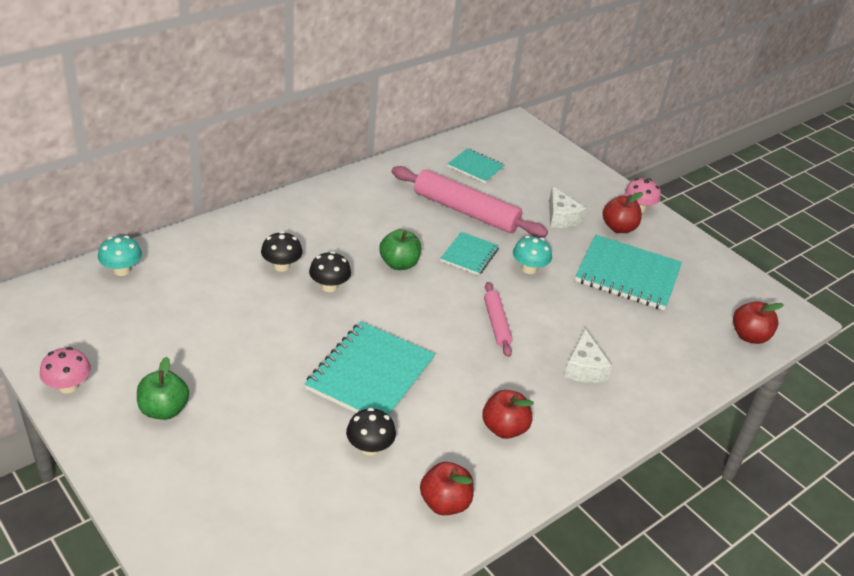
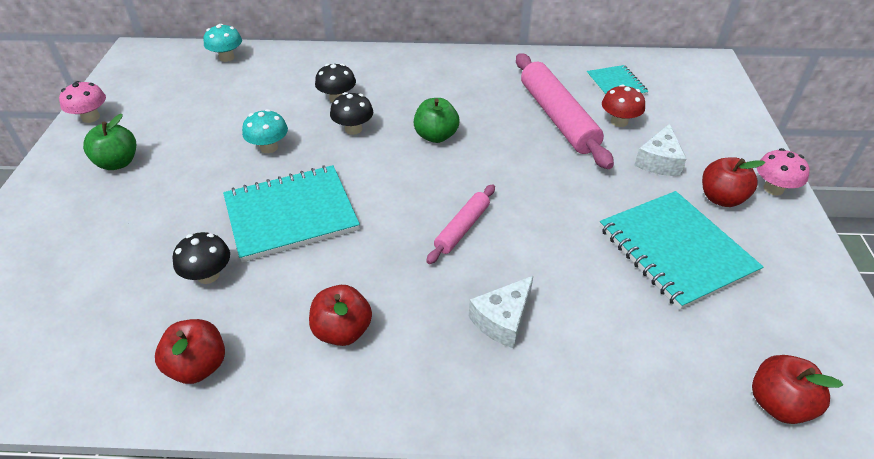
camera: 45 degrees right, 5 degrees up
turquoise notebook [440,232,499,275] -> none
turquoise mushroom [513,236,552,274] -> turquoise mushroom moved to [242,109,288,153]
none -> red mushroom [602,85,645,127]

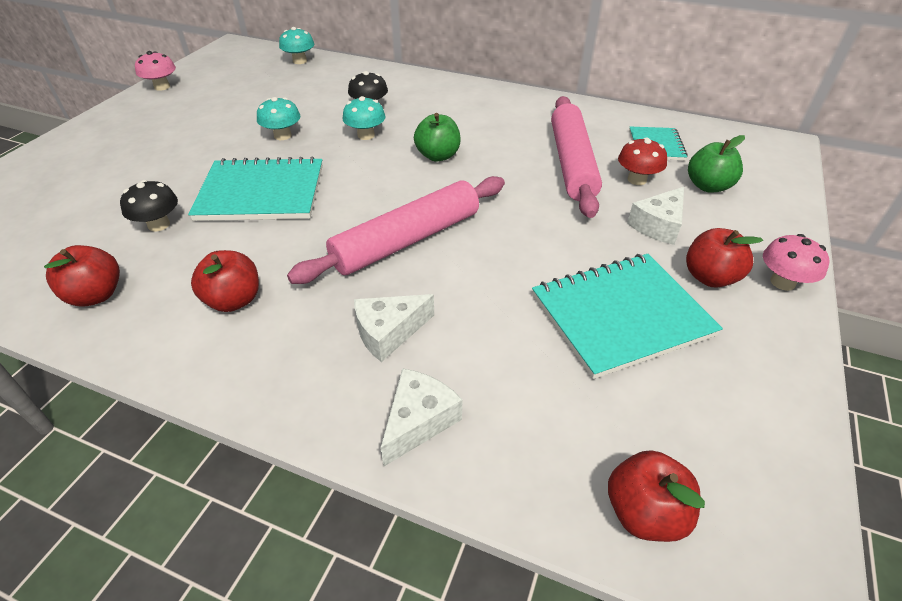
camera: 20 degrees right, 0 degrees up
green apple [83,114,136,170] -> green apple moved to [688,135,745,192]
black mushroom [330,92,373,135] -> turquoise mushroom [343,96,386,140]
pink rolling pin [426,184,495,264] -> pink rolling pin [287,176,505,284], size x1.89
turquoise notebook [600,191,763,310] -> turquoise notebook turned 75 degrees clockwise [532,254,723,379]
none -> white cheese [380,368,462,466]

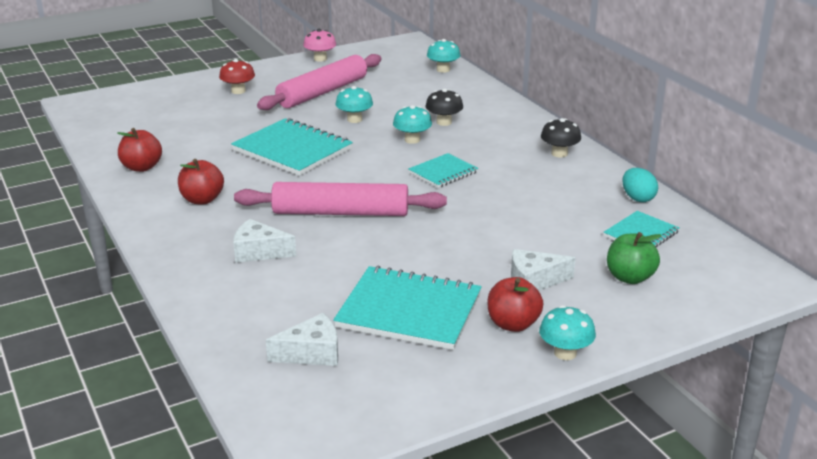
camera: 40 degrees right, 15 degrees down
black mushroom [120,180,178,232] -> black mushroom moved to [541,118,581,157]
white cheese [380,368,462,466] -> white cheese moved to [266,313,338,366]
green apple [414,113,461,161] -> turquoise notebook [408,153,478,188]
pink rolling pin [551,96,602,218] -> pink rolling pin moved to [257,54,382,110]
red apple [608,450,705,542] -> none
red mushroom [618,137,667,185] -> red mushroom moved to [219,59,255,94]
pink mushroom [763,234,830,291] -> turquoise mushroom [539,305,596,360]
none -> turquoise egg [622,168,658,202]

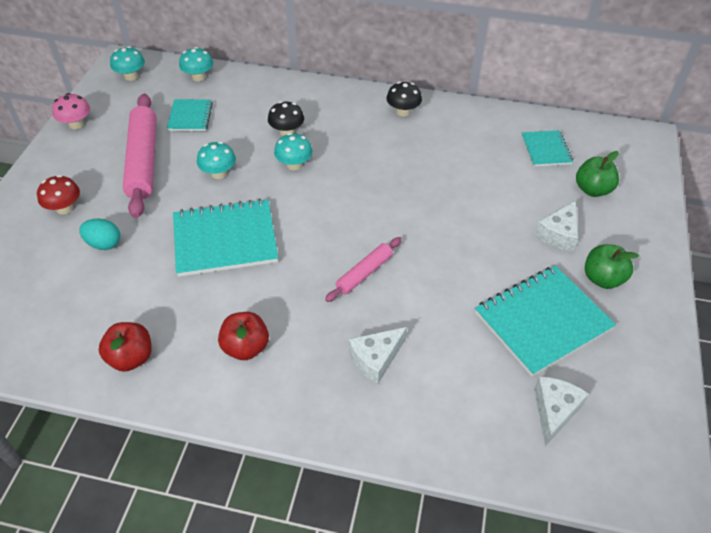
camera: 50 degrees left, 20 degrees up
pink rolling pin [234,182,447,216] -> pink rolling pin [325,237,401,302], size x0.53
turquoise notebook [408,153,478,188] -> turquoise notebook moved to [167,99,213,131]
red apple [488,277,543,332] -> green apple [585,244,639,289]
turquoise mushroom [539,305,596,360] -> turquoise mushroom moved to [110,46,145,81]
turquoise egg [622,168,658,202] -> turquoise egg moved to [79,219,120,250]

